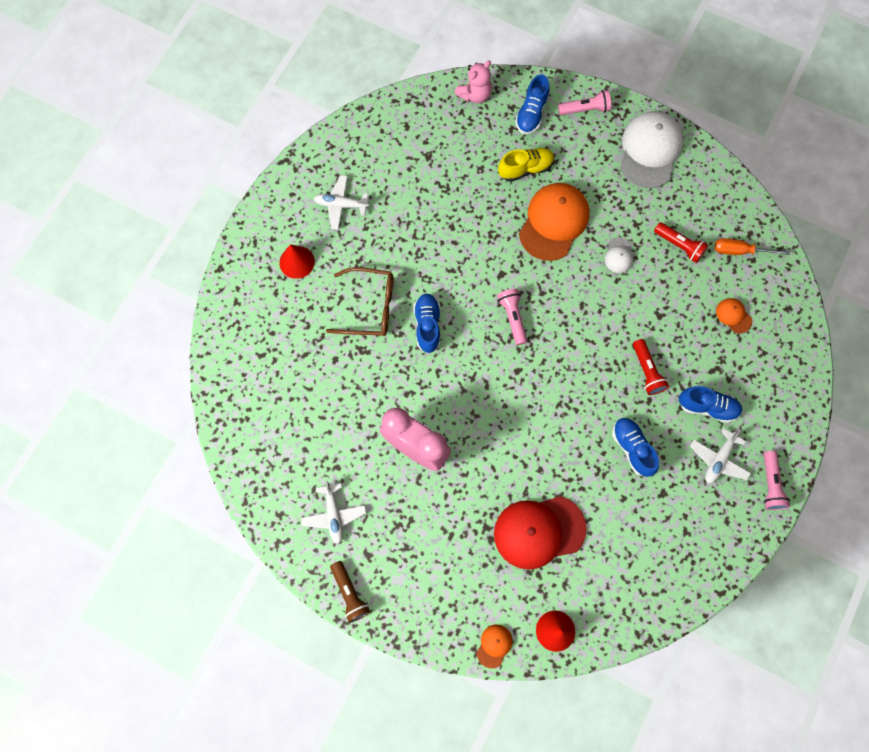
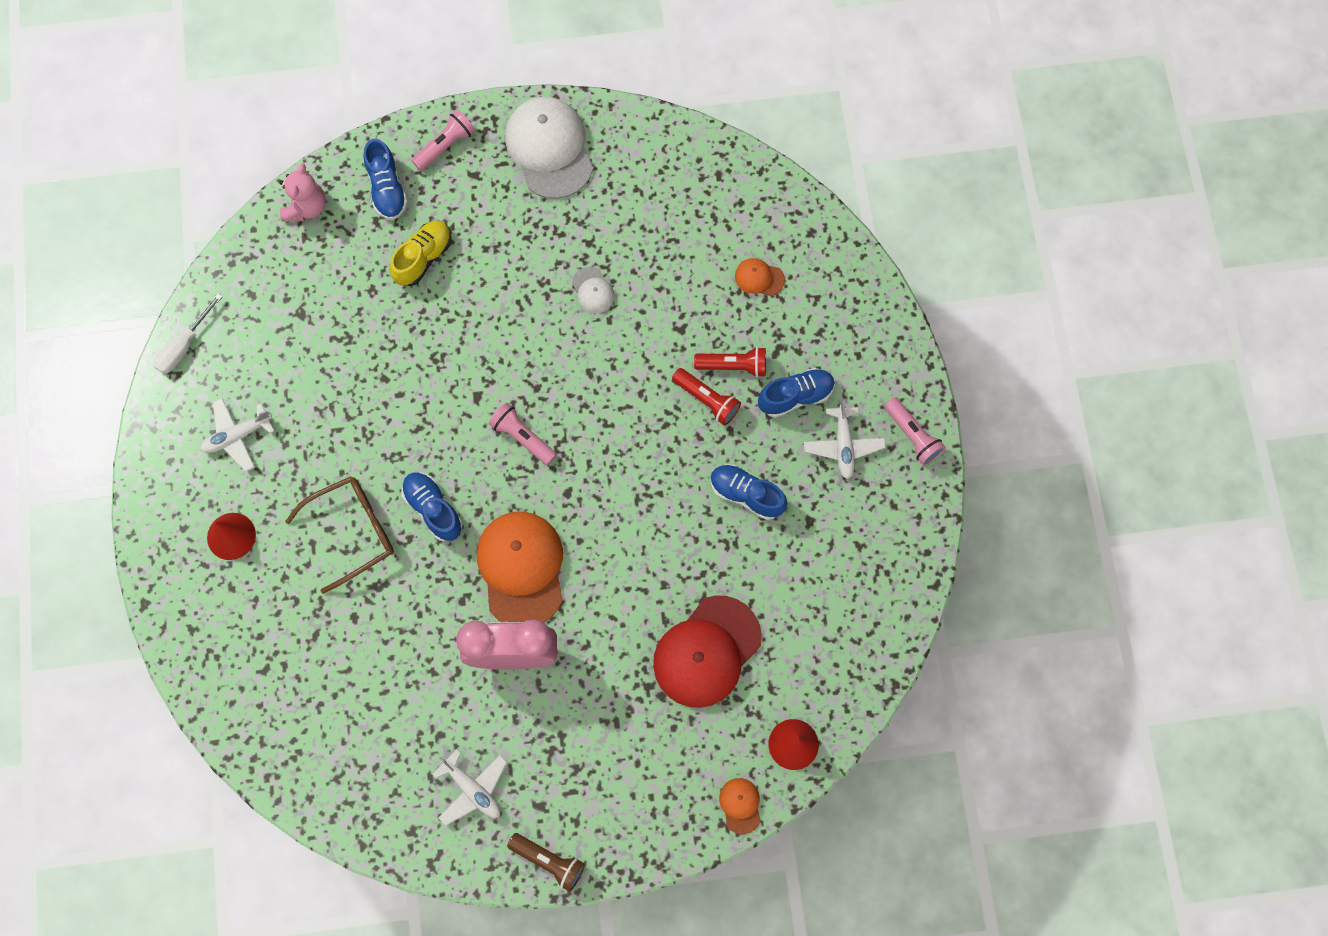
camera: 35 degrees left, 0 degrees up
orange cap [519,183,589,261] -> orange cap moved to [477,512,563,623]
red flashlight [654,222,708,263] -> red flashlight moved to [694,347,766,377]
orange screwdriver [715,238,789,255] -> none
none -> white screwdriver [154,294,223,374]

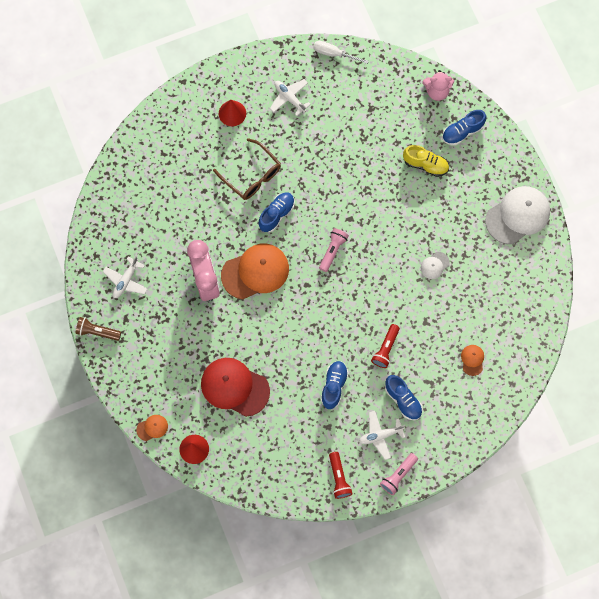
camera: 75 degrees right, 0 degrees up
pink flashlight [411,110,475,171] -> none
brown flashlight [507,833,585,892] -> brown flashlight turned 90 degrees clockwise [76,317,121,341]
red flashlight [694,347,766,377] -> red flashlight moved to [329,452,353,499]

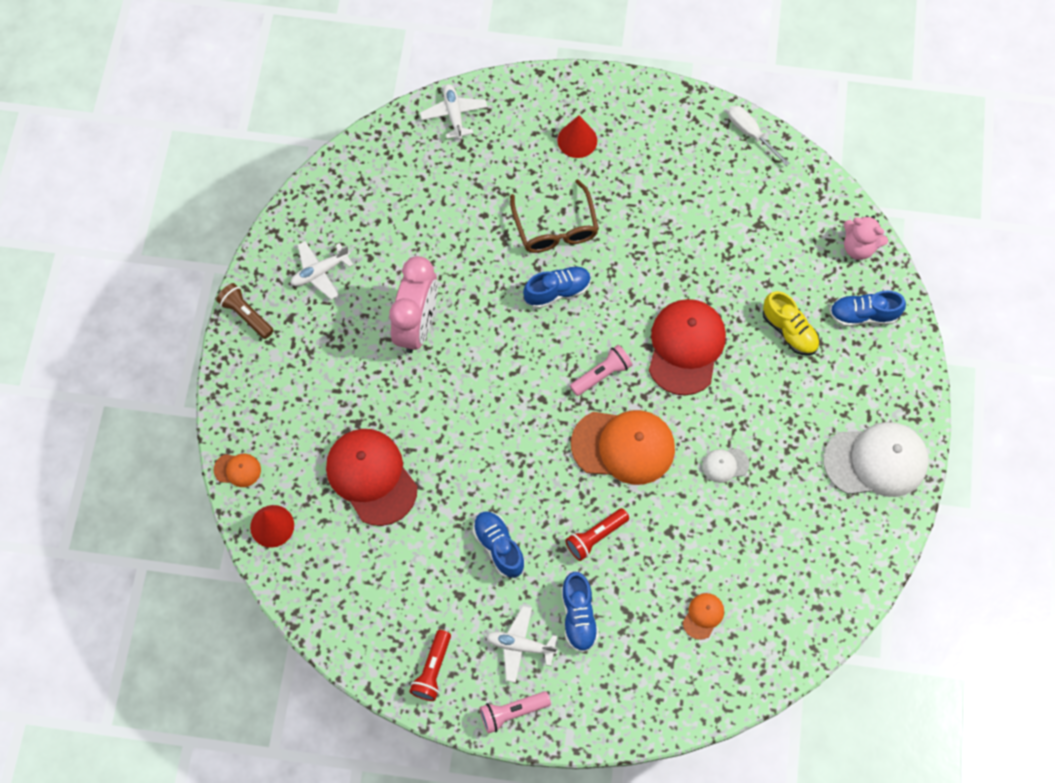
camera: 30 degrees right, 5 degrees down
orange cap [221,244,289,299] -> orange cap moved to [571,410,675,485]
white plane [270,79,311,116] -> white plane moved to [420,84,488,139]
blue shoe [321,361,349,409] -> blue shoe turned 75 degrees counterclockwise [473,511,525,578]
none -> red cap [649,299,726,396]

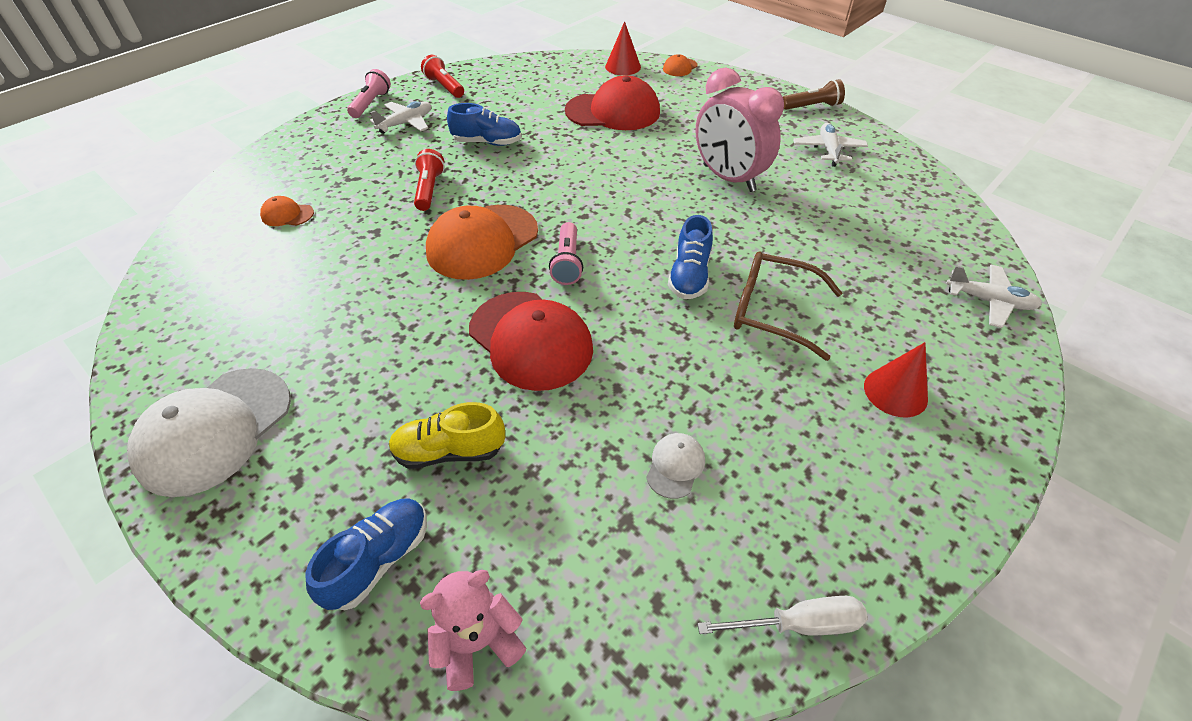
camera: 125 degrees right, 20 degrees down
blue shoe [561,572,599,653] -> none
orange cap [683,593,724,640] -> orange cap turned 120 degrees clockwise [260,196,314,226]
white cap [702,448,749,483] -> white cap moved to [646,433,705,499]

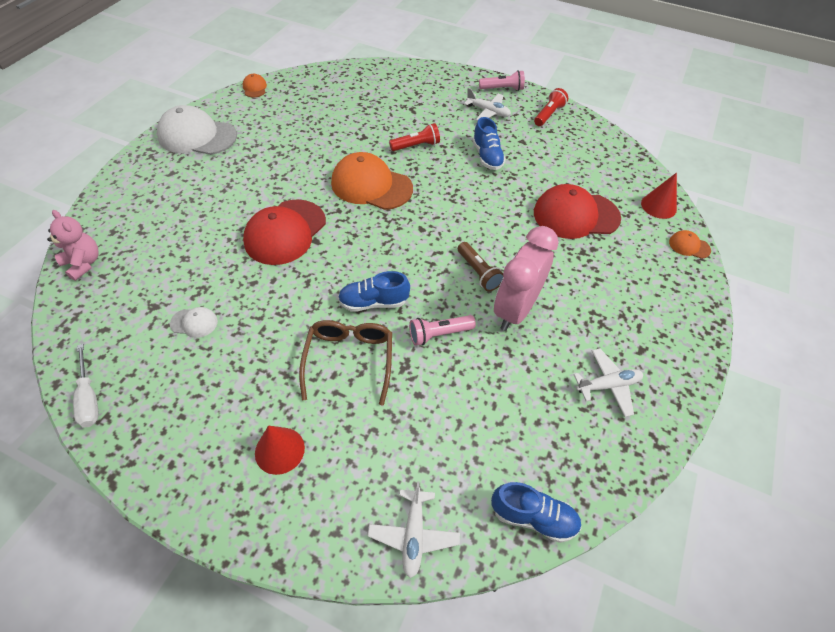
camera: 70 degrees right, 5 degrees up
orange cap [260,196,314,226] -> orange cap moved to [243,74,267,97]
blue shoe [305,498,427,610] -> blue shoe moved to [491,482,582,543]
yellow shoe [389,402,505,469] -> none
pink flashlight [549,222,583,285] -> pink flashlight moved to [409,315,476,346]
red cap [565,75,660,130] -> red cap turned 105 degrees clockwise [534,184,621,239]
brown flashlight [783,79,845,110] -> brown flashlight moved to [458,242,503,291]

